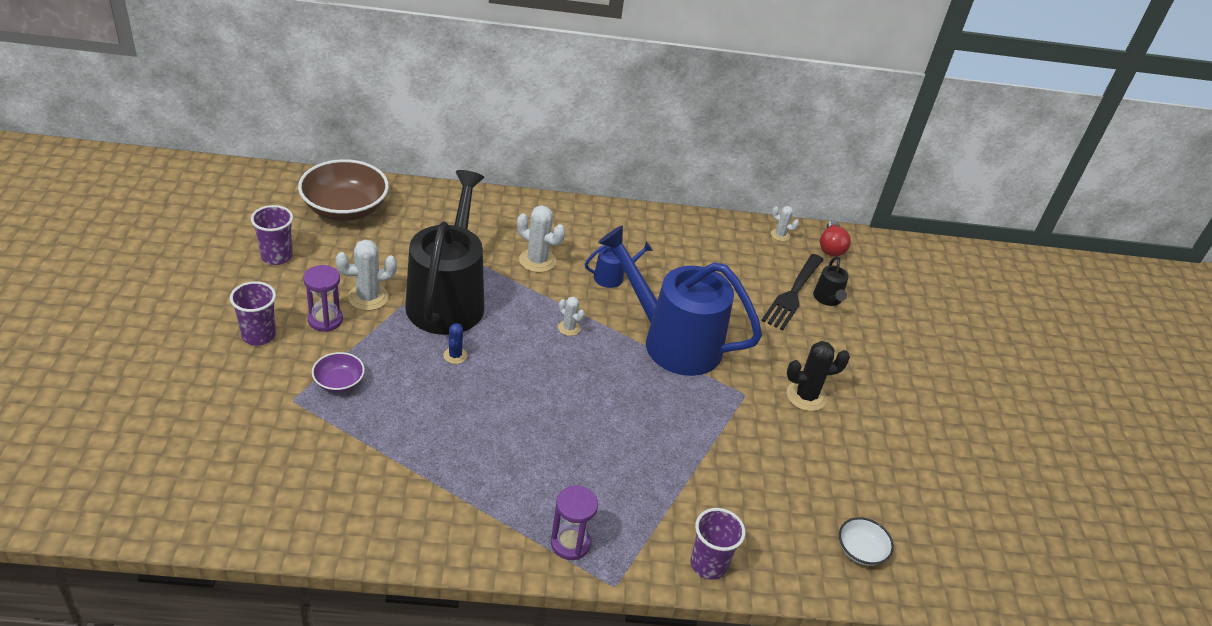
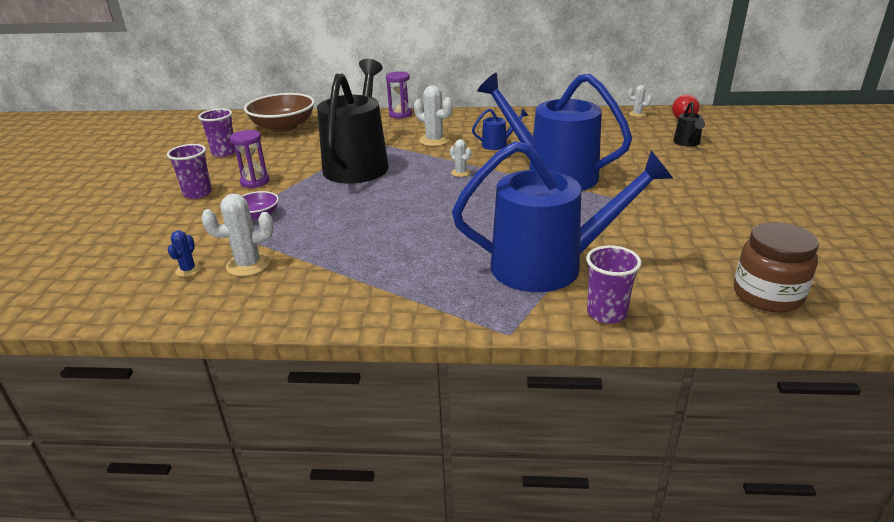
camera: 10 degrees right, 10 degrees down
white cactus [335,240,397,311] -> white cactus moved to [201,194,273,276]
blue cactus [443,323,467,364] -> blue cactus moved to [167,230,201,277]
purple hourglass [551,486,598,560] -> purple hourglass moved to [386,71,412,119]
black fork [761,254,824,330] -> none
black cactus [787,341,850,411] -> none
white bowl [839,517,894,566] -> brown jar [734,222,819,313]
none -> blue watering can [452,141,674,292]

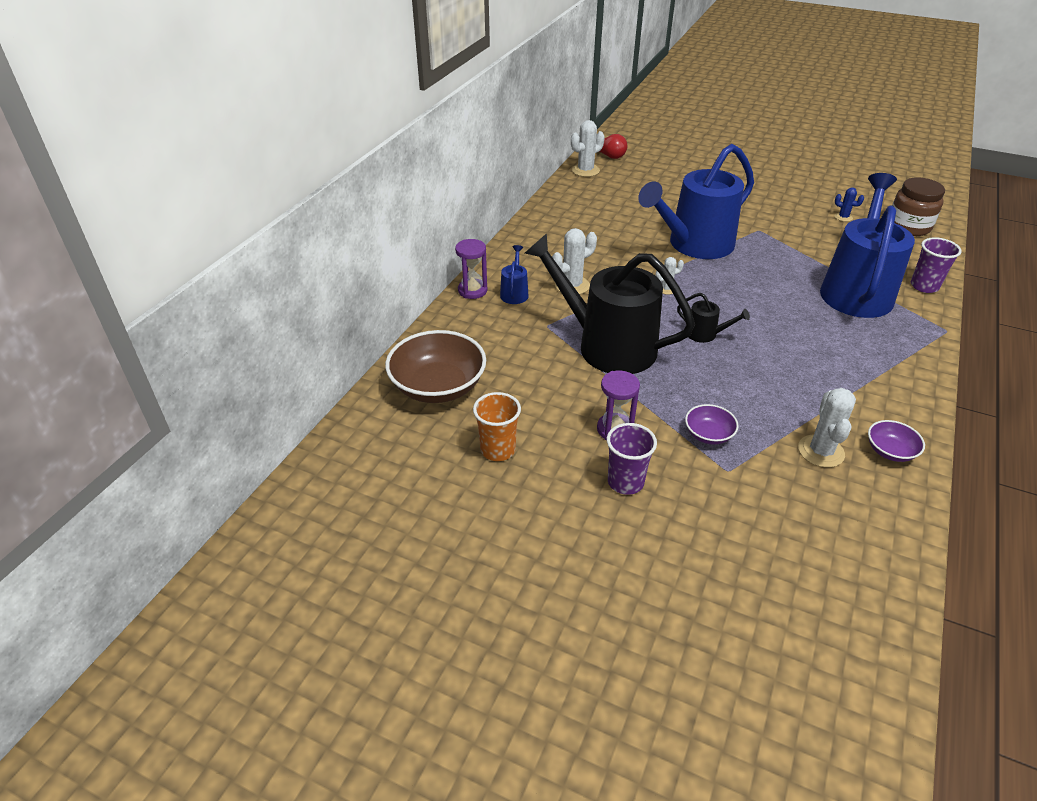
camera: 70 degrees left, 10 degrees up
blue cactus [167,230,201,277] -> blue cactus moved to [834,188,864,222]
purple cup [198,109,235,157] -> orange cup [473,392,521,461]
blue watering can [472,109,529,150] -> blue watering can moved to [500,245,529,304]
white cactus [628,85,652,117] -> white cactus [571,120,605,177], size x1.75
black watering can [673,101,705,147] -> black watering can moved to [677,293,750,343]
none -> purple bowl [868,420,925,462]

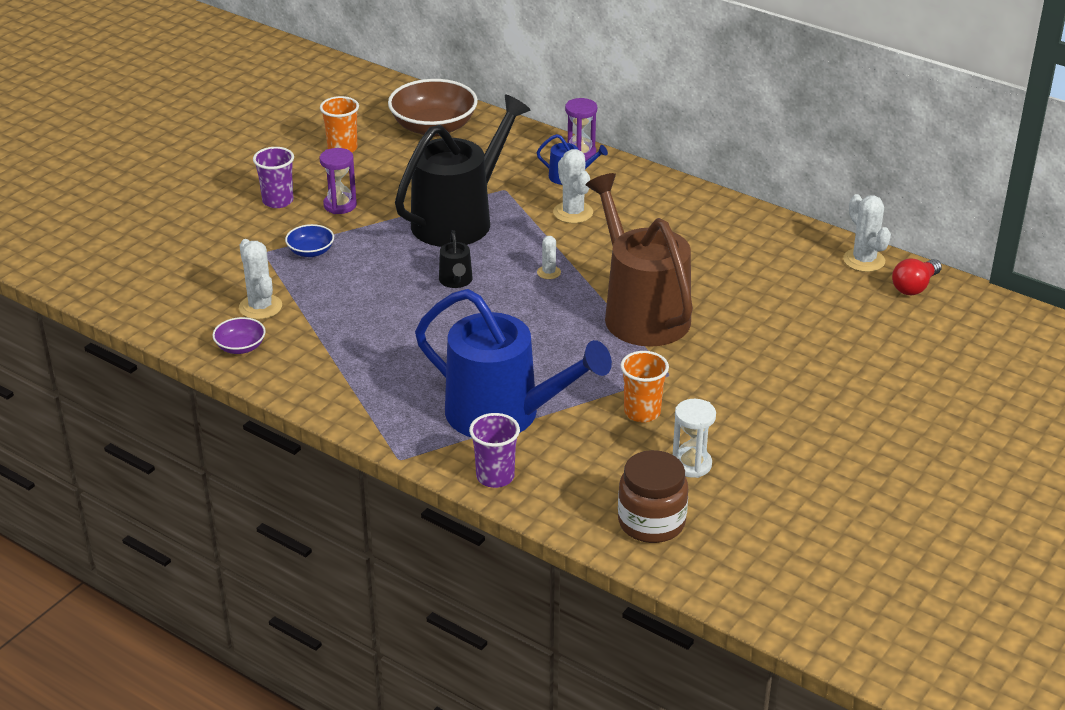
camera: 100 degrees right, 5 degrees down
blue watering can [638,144,754,259] -> brown watering can [586,173,693,347]
black watering can [677,293,750,343] -> black watering can turned 45 degrees counterclockwise [439,230,473,288]
purple bowl [685,404,739,445] -> blue bowl [285,224,334,257]
white cactus [798,388,856,468] -> white cactus turned 45 degrees clockwise [239,239,282,319]
blue cactus [834,188,864,222] -> white hourglass [673,399,716,478]
none -> orange cup [620,351,669,423]

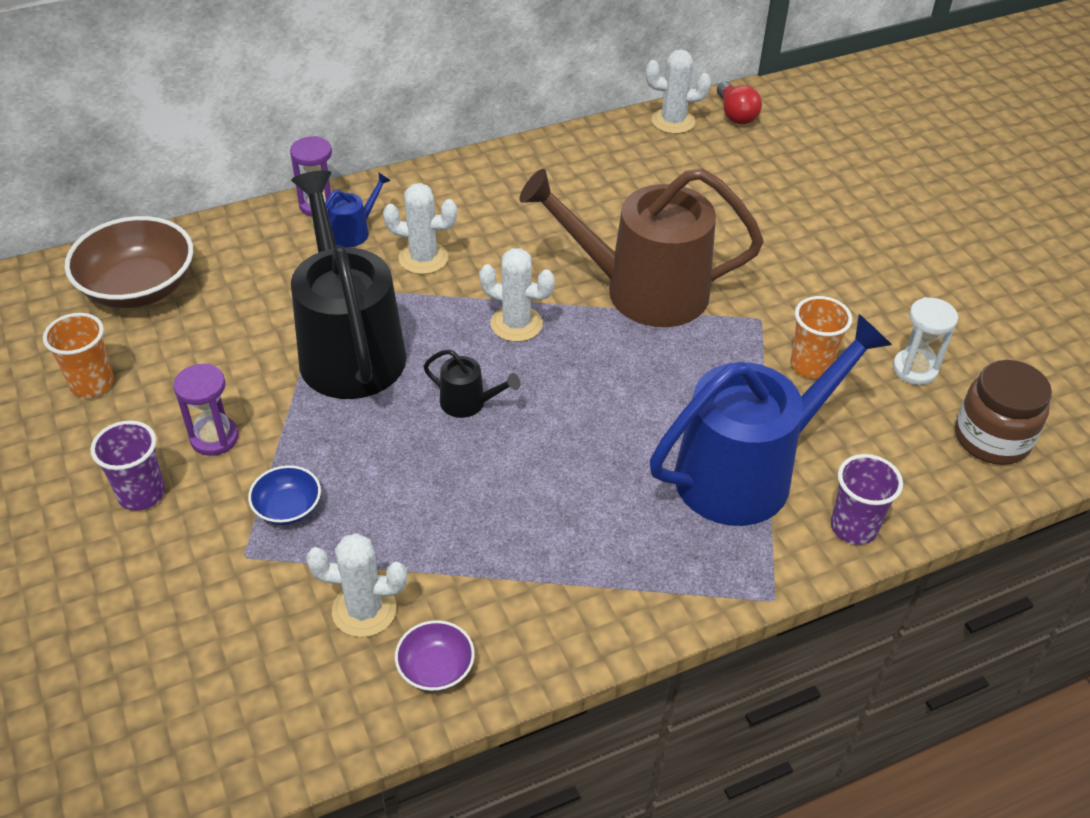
camera: 60 degrees left, 10 degrees up
white cactus [537,236,561,279] -> white cactus [479,248,555,342], size x1.75

